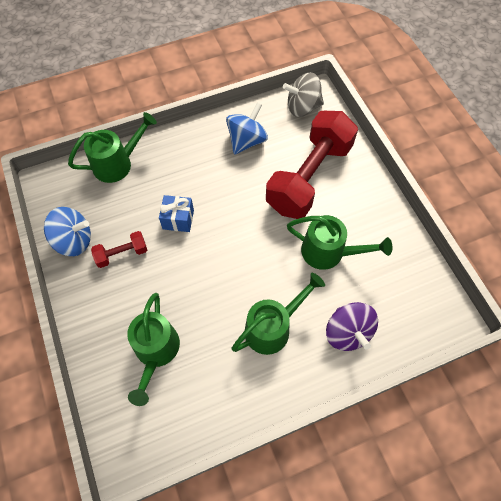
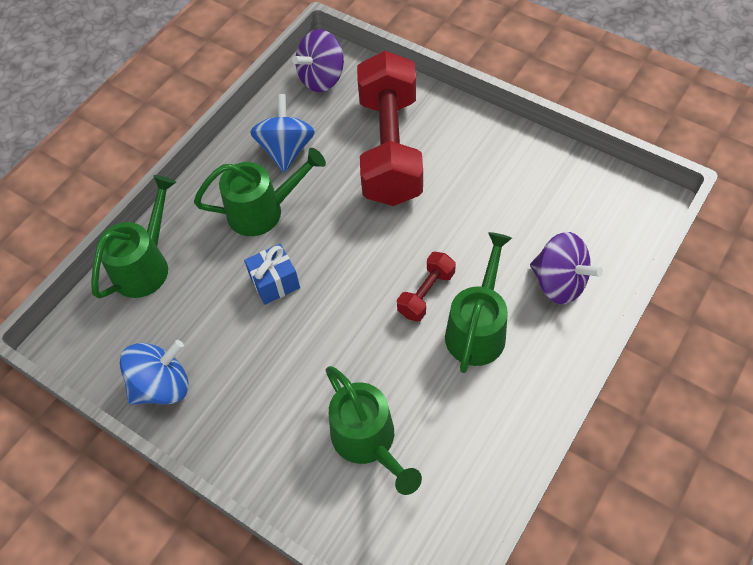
camera: 30 degrees left, 5 degrees down
red dumbbell [91,231,147,268] -> red dumbbell moved to [397,252,456,322]
grey spinning top [283,73,324,117] -> purple spinning top [292,29,344,92]
green watering can [287,215,392,270] -> green watering can moved to [194,148,326,236]

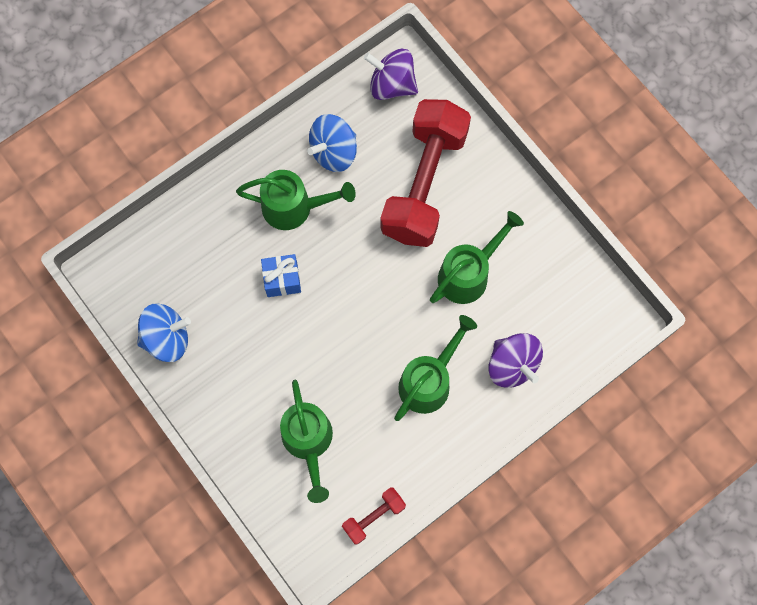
camera: 15 degrees right, 15 degrees up
green watering can [91,175,176,298] -> green watering can moved to [430,211,524,304]
blue spinning top [250,94,315,173] -> blue spinning top turned 150 degrees counterclockwise [307,114,357,172]
purple spinning top [292,29,344,92] -> purple spinning top turned 45 degrees clockwise [364,49,418,100]
red dumbbell [397,252,456,322] -> red dumbbell moved to [342,488,406,544]

